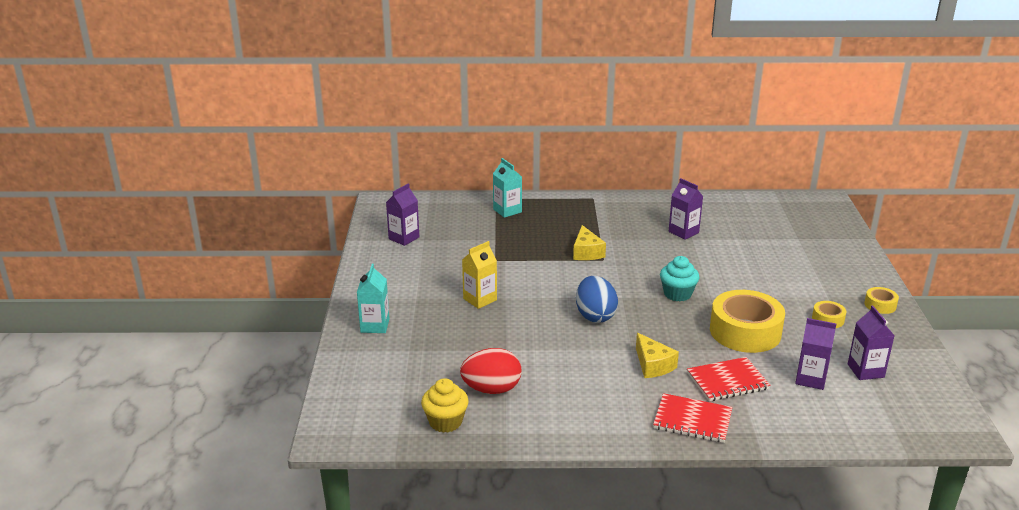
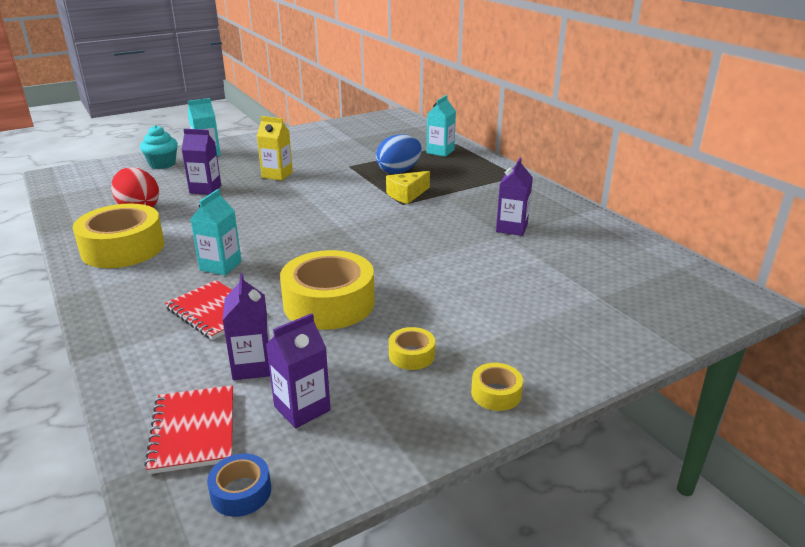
camera: 60 degrees right, 0 degrees up
purple carton [386,184,419,246] -> purple carton moved to [181,129,221,195]
yellow cupcake [421,378,469,433] -> none
blue egg [576,276,618,323] -> blue egg moved to [376,134,422,174]
yellow cheese [636,333,679,378] -> turquoise carton [190,189,242,275]
red notebook [653,393,732,443] -> red notebook moved to [144,385,233,474]
turquoise cupcake [660,256,700,301] -> turquoise cupcake moved to [140,125,178,169]
none -> yellow tape [73,204,164,268]
none -> blue tape [207,453,271,517]

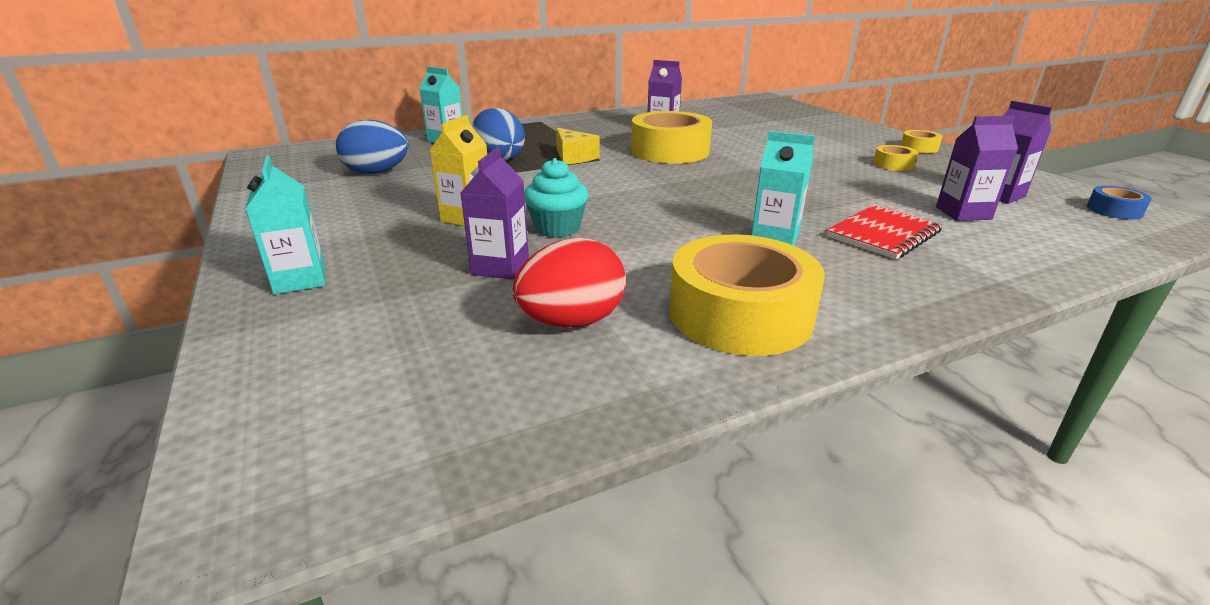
camera: 85 degrees left, 0 degrees up
turquoise cupcake [140,125,178,169] -> turquoise cupcake moved to [524,158,589,237]
red notebook [144,385,233,474] -> none
yellow tape [280,250,375,330] -> yellow tape moved to [631,111,712,164]
none -> blue egg [336,120,409,174]

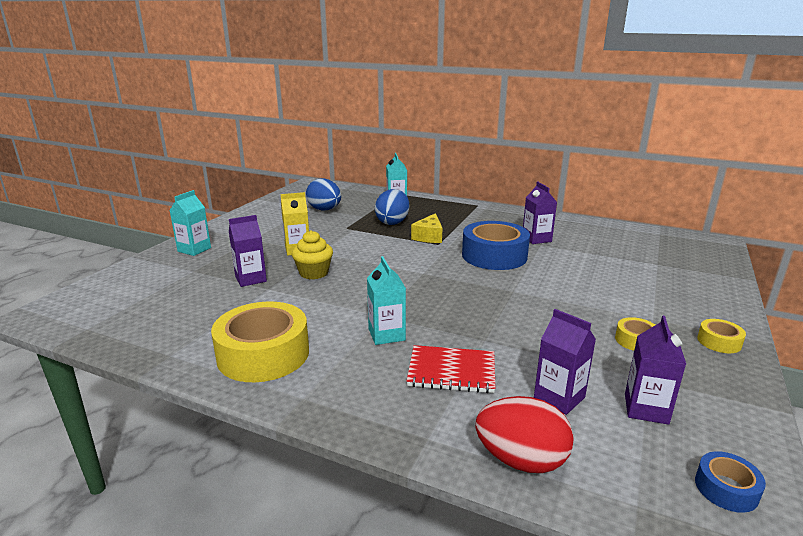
camera: 50 degrees right, 5 degrees down
red egg [512,238,626,328] -> red egg moved to [476,396,574,473]
turquoise cupcake [524,158,589,237] -> yellow cupcake [292,231,333,279]
yellow tape [631,111,712,164] -> blue tape [462,221,530,270]

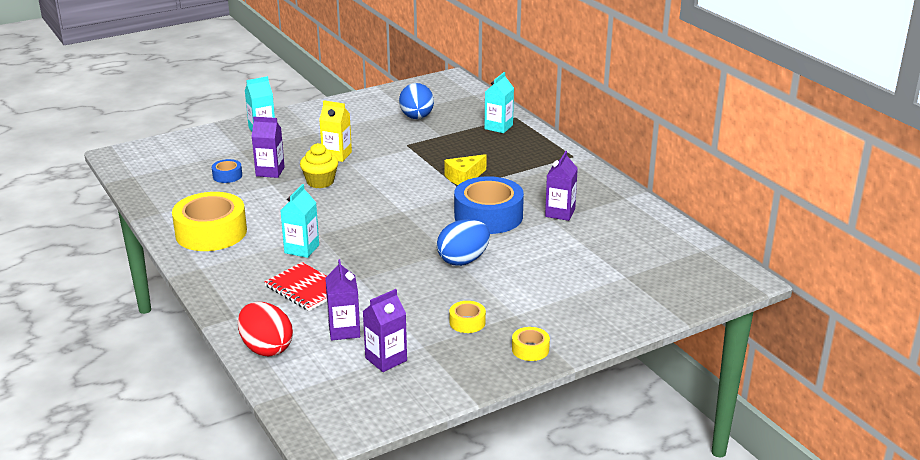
camera: 35 degrees right, 5 degrees up
blue egg [375,189,409,225] -> blue egg moved to [437,219,490,266]
blue tape [695,451,766,513] -> blue tape moved to [212,159,242,183]

